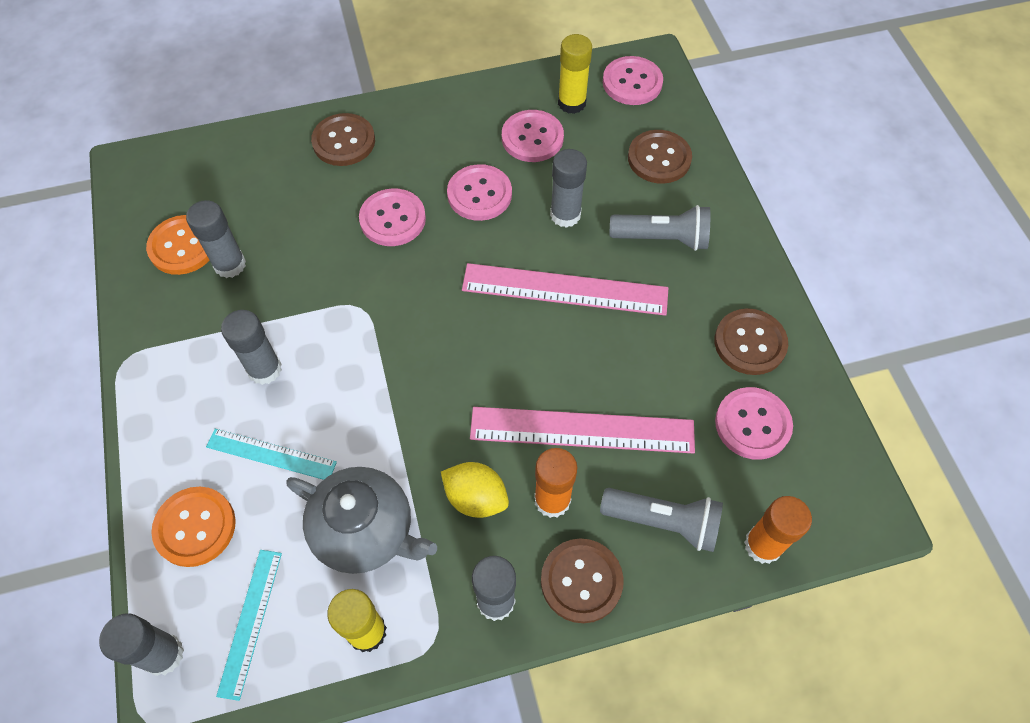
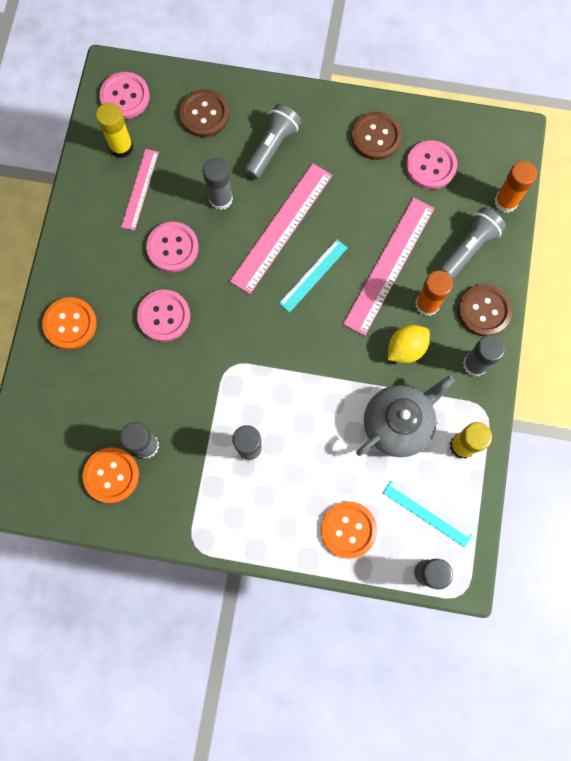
camera: 65 degrees left, 15 degrees up
turquoise ruler [206,429,337,480] -> turquoise ruler moved to [279,239,347,313]
brown button [311,113,375,166] -> orange button [42,297,97,350]
pink button [502,110,564,162] -> pink ruler [121,149,159,231]

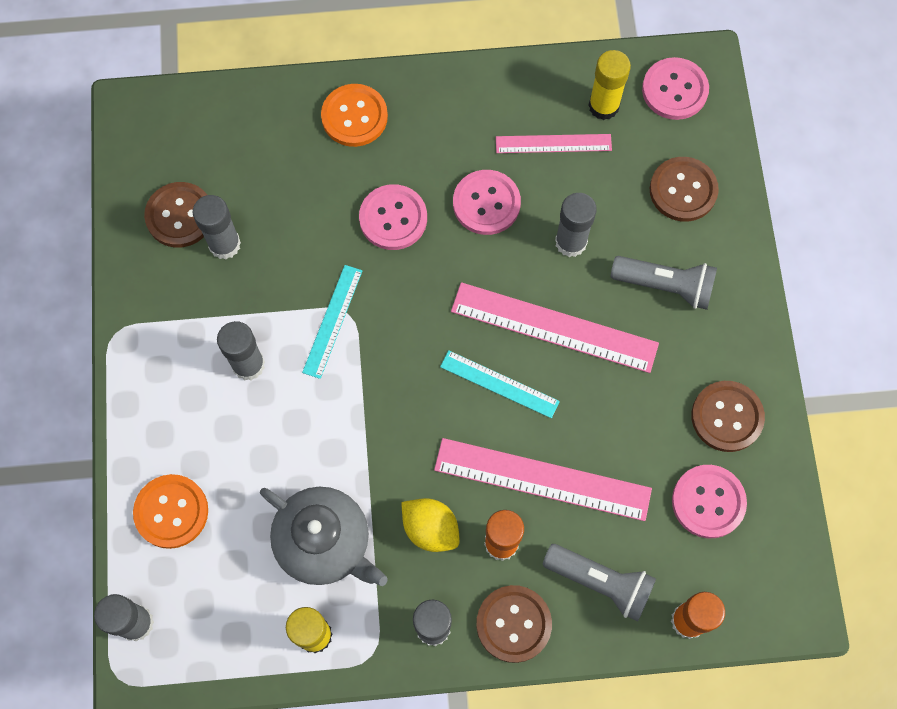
camera: 75 degrees right, 5 degrees down
orange button [83,447,139,503] -> brown button [144,182,207,248]
turquoise ruler [383,480,473,548] -> turquoise ruler moved to [302,265,362,379]

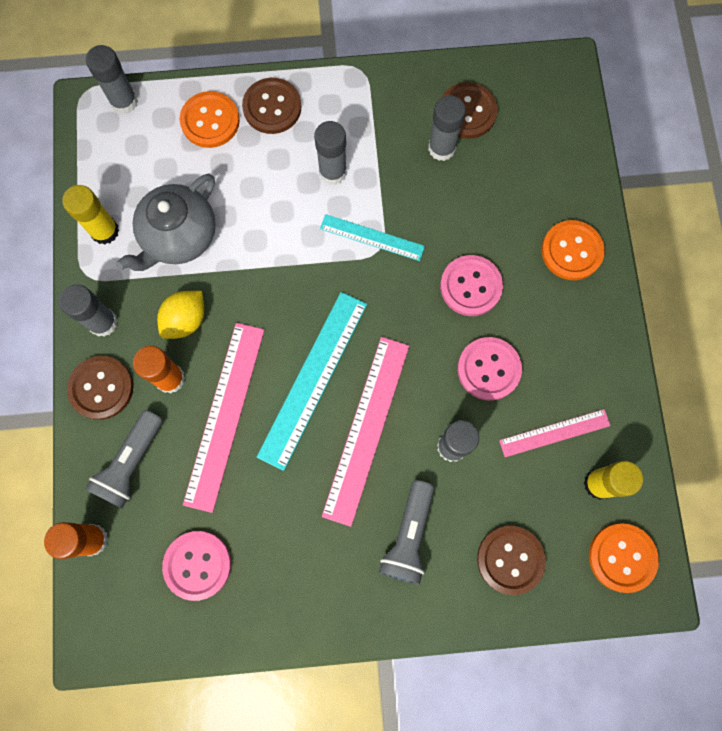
camera: 90 degrees right, 5 degrees up
turquoise ruler [440,350,560,418] -> turquoise ruler [257,292,367,471], size x1.71
pink ruler [496,134,612,153] -> pink ruler turned 75 degrees clockwise [499,409,611,457]
pink button [642,57,709,120] -> orange button [589,523,659,593]
brown button [691,381,765,452] -> brown button moved to [242,78,301,134]

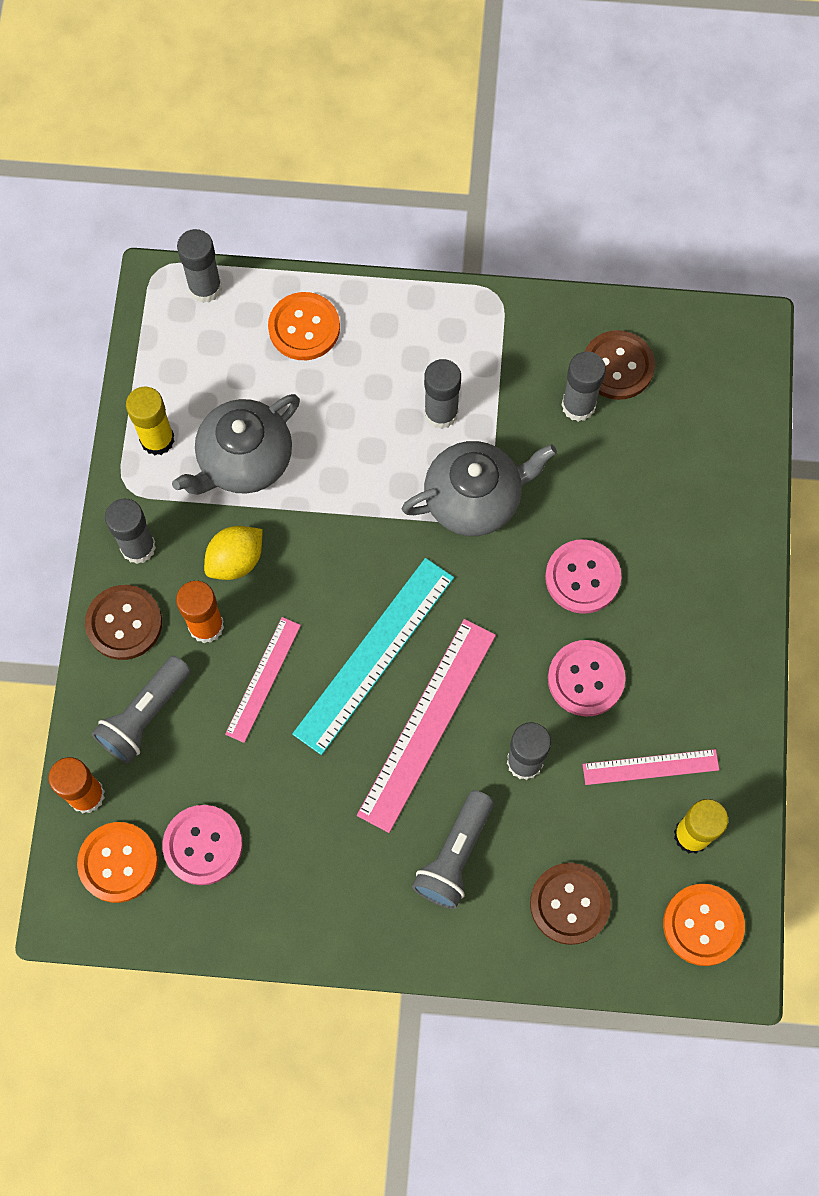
camera: 10 degrees right, 5 degrees down
pink ruler [183,323,265,513] -> pink ruler [225,617,301,743], size x0.58
brown button [242,78,301,134] -> none
turquoise ruler [320,214,425,261] -> grey teapot [402,441,557,536]
orange button [541,220,605,280] -> orange button moved to [77,822,158,903]

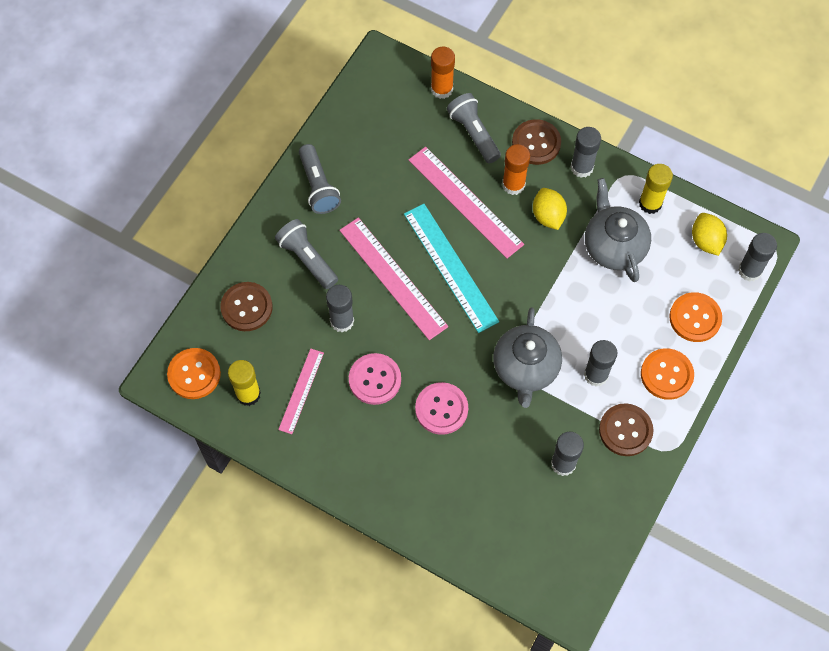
camera: 115 degrees right, 5 degrees down
orange button [77,822,158,903] -> orange button moved to [641,348,694,400]
pink button [162,805,243,885] -> none
pink ruler [225,617,301,743] -> pink ruler [409,147,524,259], size x1.71
brown button [585,330,655,400] -> brown button moved to [599,404,653,456]
none -> grey flashlight [299,144,341,214]
none -> yellow lemon [692,213,727,256]

